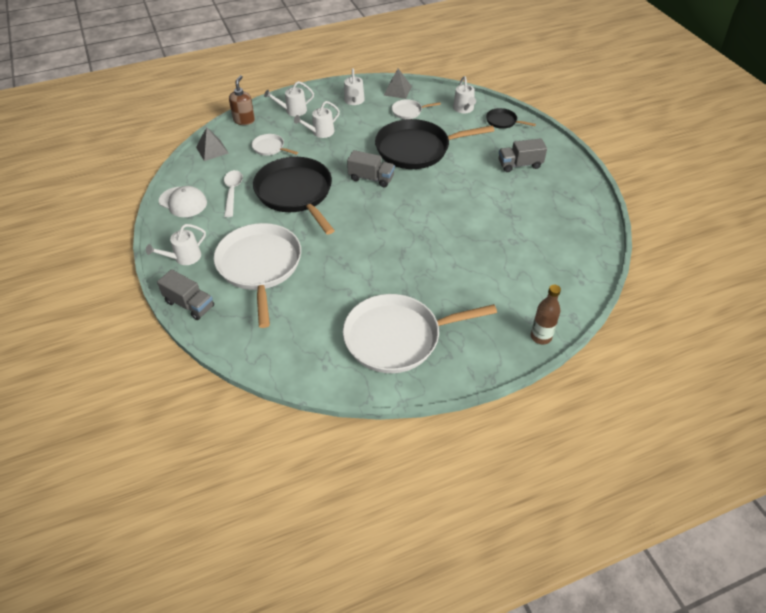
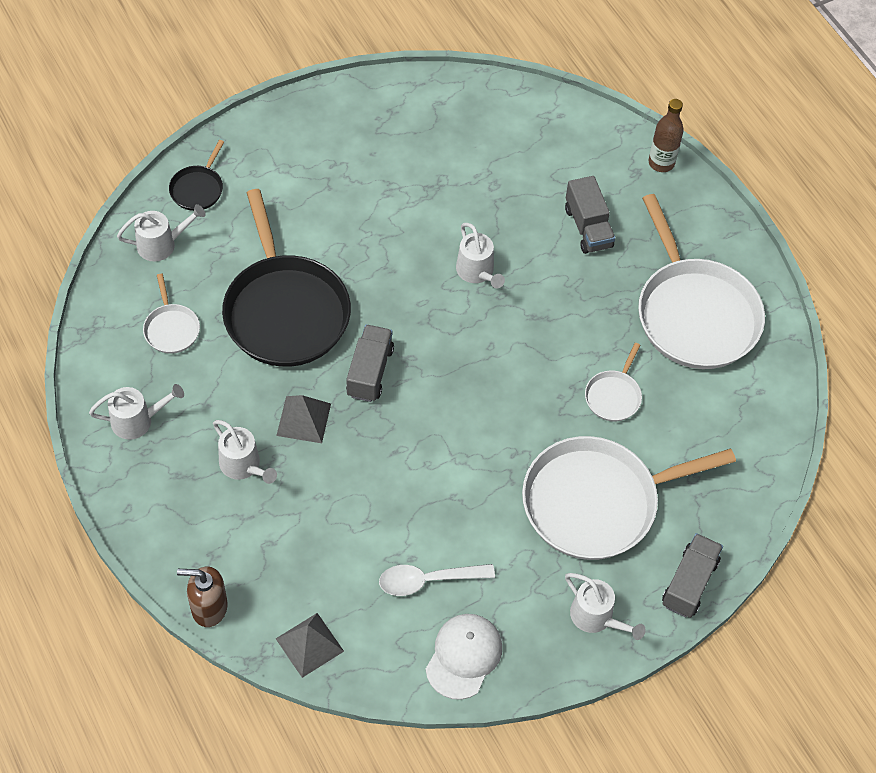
camera: 100 degrees left, 10 degrees up
white pan [252,134,298,156] -> white pan moved to [585,343,642,421]
black pan [253,157,335,234] -> none
white watering can [264,81,314,116] -> white watering can moved to [456,223,505,288]
grey pyramid [384,69,412,99] -> grey pyramid moved to [276,395,331,443]
grey truck [499,138,547,172] -> grey truck moved to [565,176,615,254]

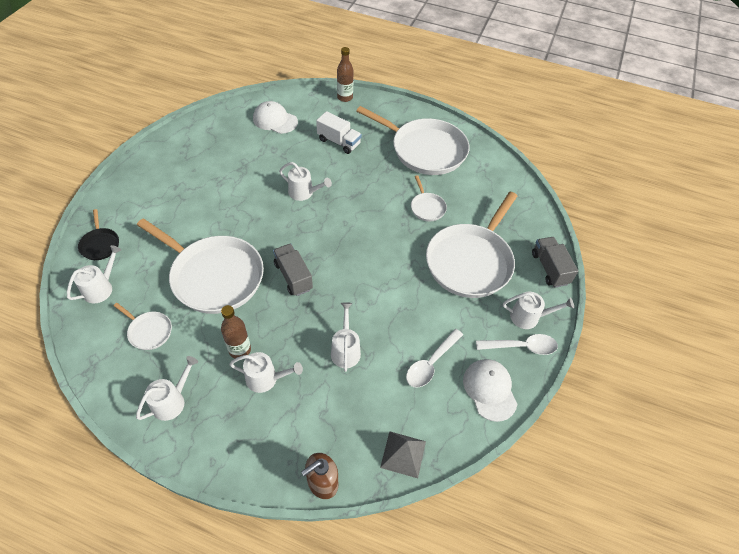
camera: 40 degrees left, 5 degrees down
black pan [222,189,351,367] -> white pan [137,218,264,314]
grey pyramid [276,395,331,443] -> none
grey truck [565,176,615,254] -> white truck [316,111,362,154]
none -> brown bottle [221,305,251,359]
none -> white cap [253,101,298,134]
none -> white watering can [331,302,361,372]
none -> white spoon [476,334,558,355]

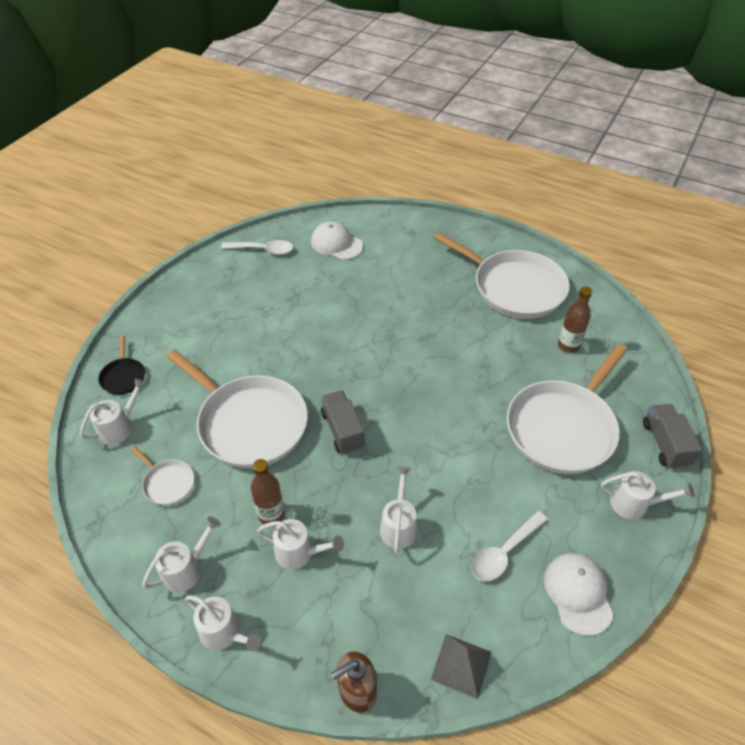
camera: 10 degrees right, 5 degrees down
white watering can [279,162,332,201] -> white watering can moved to [185,595,261,652]
white truck [316,111,362,154] -> none
brown bottle [337,47,353,102] -> brown bottle moved to [558,286,592,353]
white pan [411,175,447,221] -> none
white spoon [476,334,558,355] -> white spoon moved to [221,240,293,255]

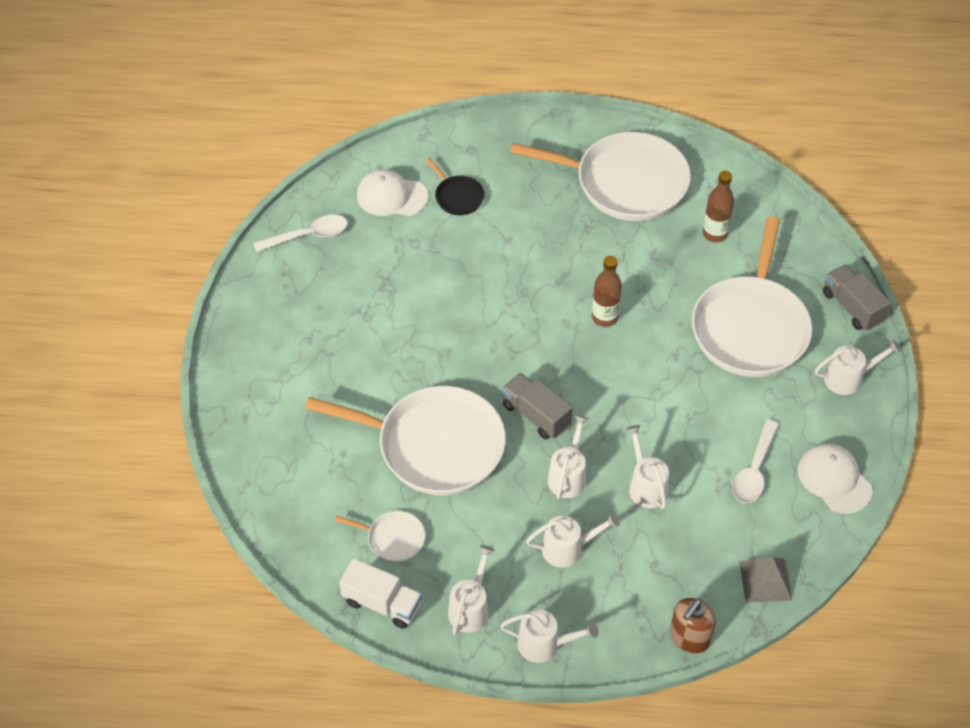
camera: 25 degrees left, 5 degrees up
white watering can [80,378,147,445] -> white watering can moved to [547,415,589,499]
black pan [98,336,145,395] -> black pan moved to [425,158,485,215]
brown bottle [251,459,285,524] -> brown bottle moved to [592,256,622,327]
none -> white truck [339,558,422,629]

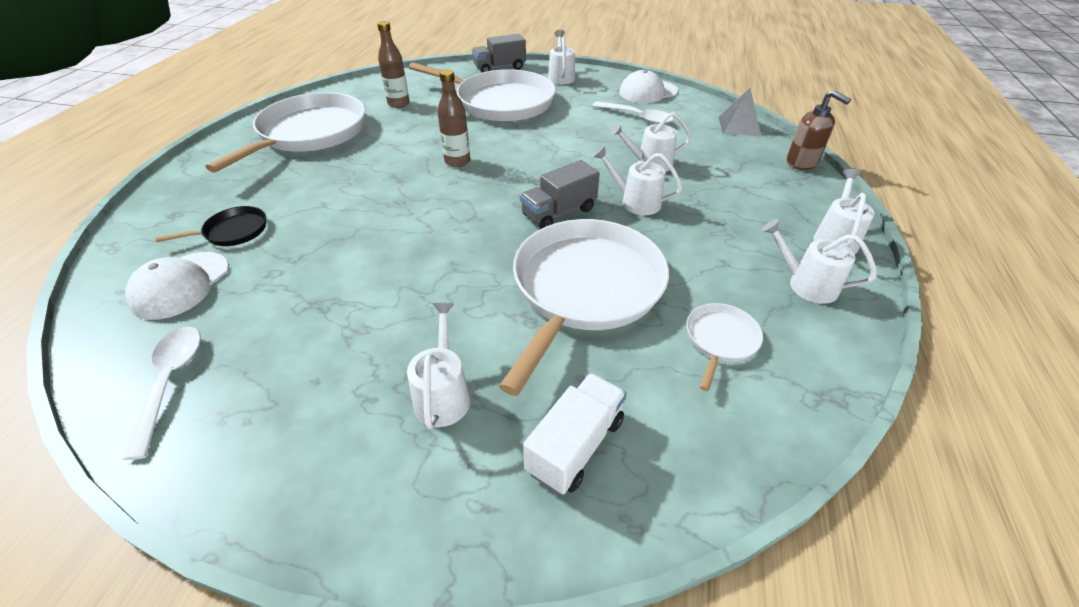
camera: 80 degrees left, 10 degrees down
white truck [339,558,422,629] -> white truck moved to [523,373,627,494]
white watering can [526,512,620,568] -> white watering can moved to [407,303,470,429]

